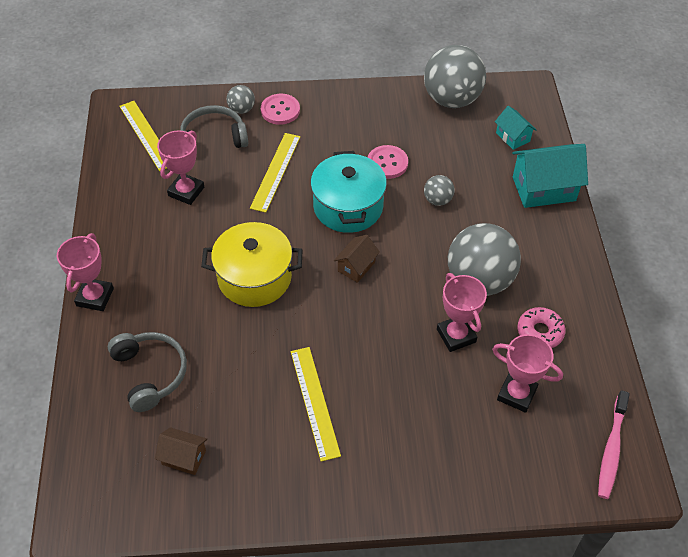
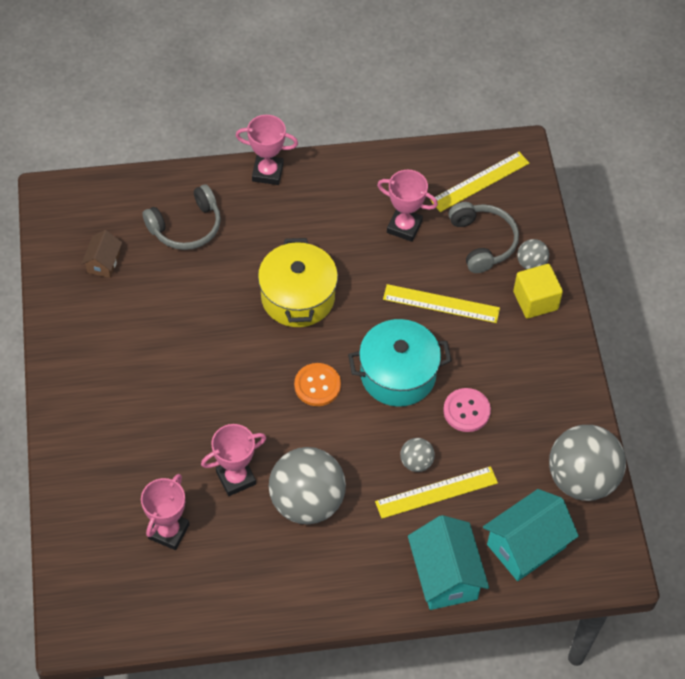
camera: 85 degrees right, 5 degrees up
pink button [261,94,300,125] -> yellow cube [513,264,563,319]
yellow ruler [291,347,341,462] -> yellow ruler moved to [375,466,498,519]
brown house [334,235,380,283] -> orange button [294,363,341,406]
turquoise house [495,106,536,150] -> turquoise house [483,489,579,581], size x1.83
pink donut [518,307,565,348] -> none
pink toothbrush [598,390,630,499] -> none

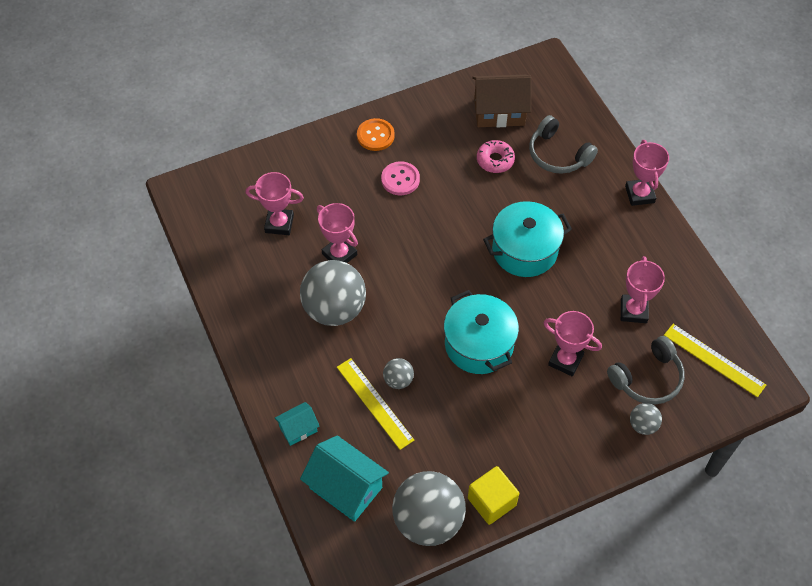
camera: 75 degrees right, 0 degrees up
brown house [81,230,122,278] -> brown house [472,75,531,127], size x1.83
yellow pot [258,238,338,327] -> turquoise pot [483,201,572,277]
orange button [294,363,341,406] -> orange button moved to [357,118,395,151]
yellow ruler [383,284,500,323] -> pink trophy [543,311,602,376]
turquoise house [408,515,489,610] -> turquoise house [275,402,320,446], size x0.55
pink button [443,388,491,432] -> pink button moved to [381,162,420,195]
yellow cube [513,264,563,319] -> yellow cube moved to [468,466,519,525]
none -> pink donut [477,140,515,173]

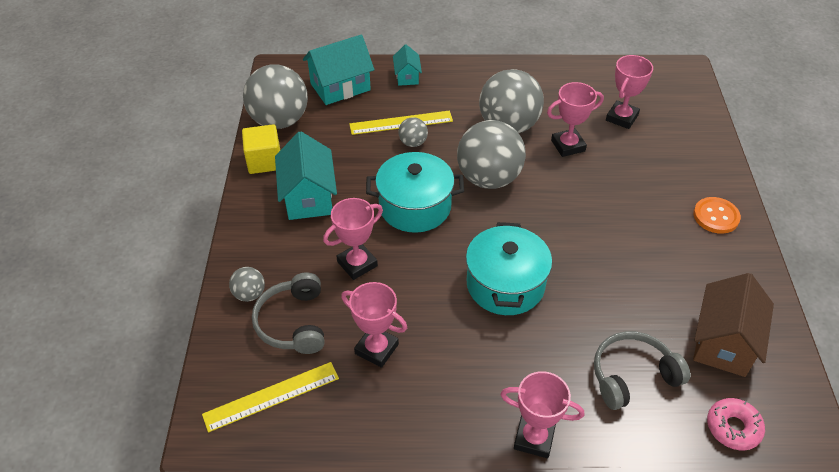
camera: 115 degrees right, 10 degrees down
pink button [381,162,420,195] -> none
pink donut [477,140,515,173] -> pink donut moved to [707,398,765,450]
none -> turquoise house [275,132,337,220]
none -> grey ball [457,120,526,189]

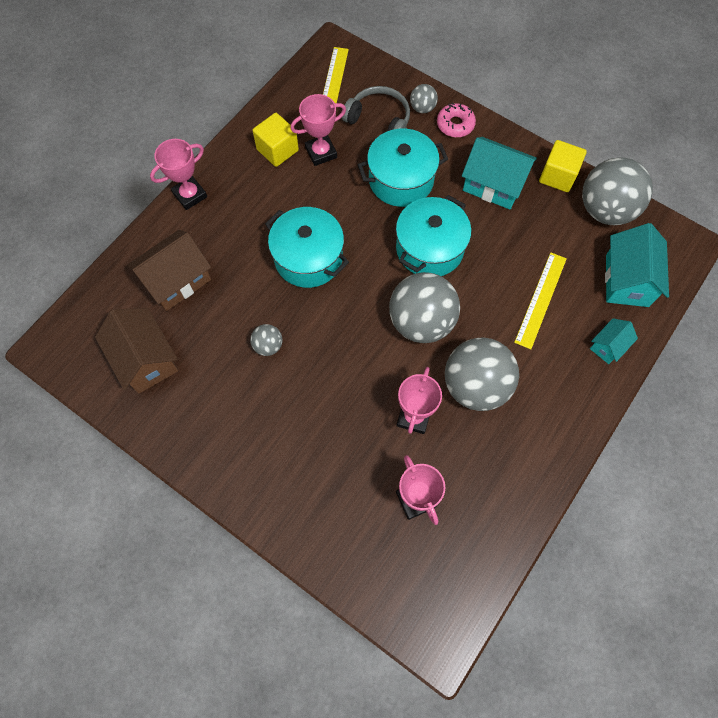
camera: 125 degrees right, 20 degrees up
pink trophy [323,198,383,280] -> turquoise pot [358,129,448,207]
turquoise house [393,44,422,86] -> turquoise house turned 75 degrees counterclockwise [590,318,638,364]
grey ball [398,117,428,147] -> grey ball moved to [250,324,283,356]
grey headphones [594,331,690,410] -> brown house [127,230,211,311]
orange button [693,197,741,234] -> none
pink donut [707,398,765,450] -> pink donut moved to [437,103,476,137]
none -> yellow cube [252,113,299,167]

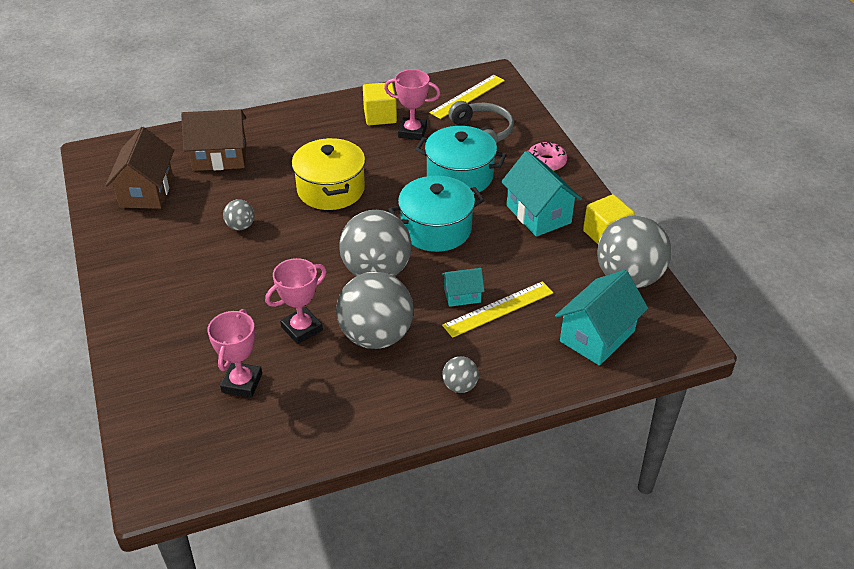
camera: 35 degrees right, 25 degrees down
pink trophy [150,139,207,210] -> none
turquoise pot [265,207,349,288] -> yellow pot [292,137,365,210]
grey ball [410,84,438,113] -> grey ball moved to [442,356,479,393]
turquoise house [590,318,638,364] -> turquoise house moved to [442,268,485,307]

